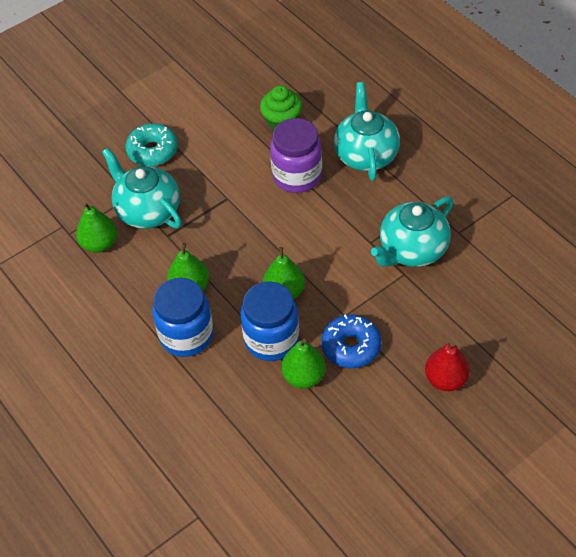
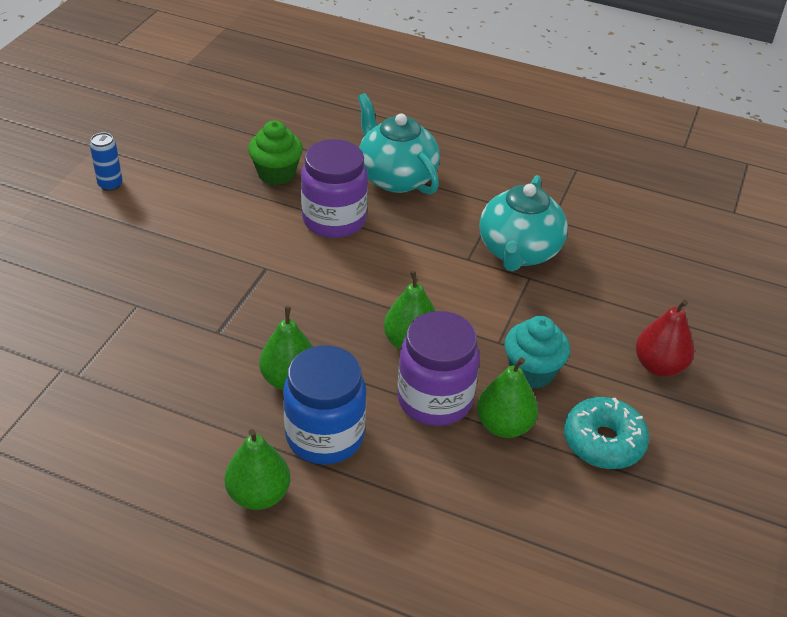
camera: 35 degrees left, 10 degrees down
green pear [76,202,117,253] -> green pear moved to [225,429,290,510]
turquoise teapot [102,148,182,229] -> none
turquoise donut [125,123,178,166] -> turquoise donut moved to [564,397,649,469]
blue jar [240,282,299,361] -> purple jar [397,311,480,426]
blue donut [321,314,381,368] -> turquoise cupcake [504,316,570,389]
none -> blue can [90,132,123,191]

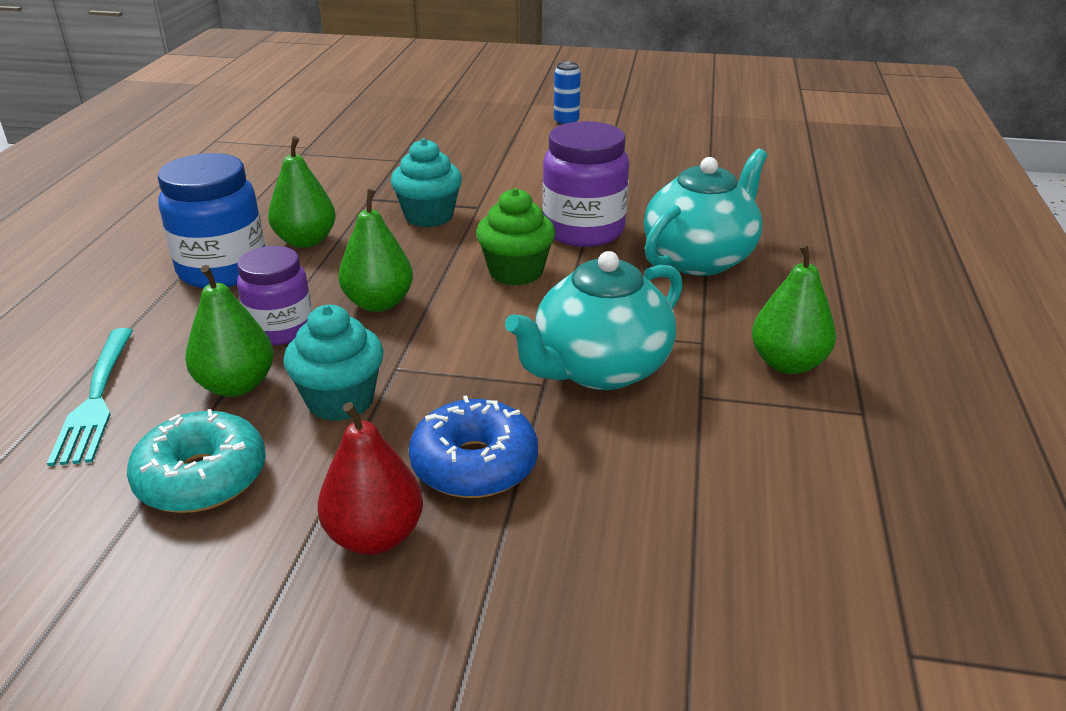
camera: 80 degrees right, 10 degrees down
green pear [225,429,290,510] -> green pear moved to [752,243,836,374]
green cupcake [248,120,303,185] -> green cupcake moved to [476,188,555,286]
purple jar [397,311,480,426] -> purple jar [237,246,312,345], size x0.67
turquoise teapot [479,175,568,272] -> turquoise teapot turned 45 degrees counterclockwise [505,251,683,390]
none -> turquoise fork [47,328,133,466]
none -> turquoise cupcake [391,138,462,227]
none -> blue donut [409,395,538,498]

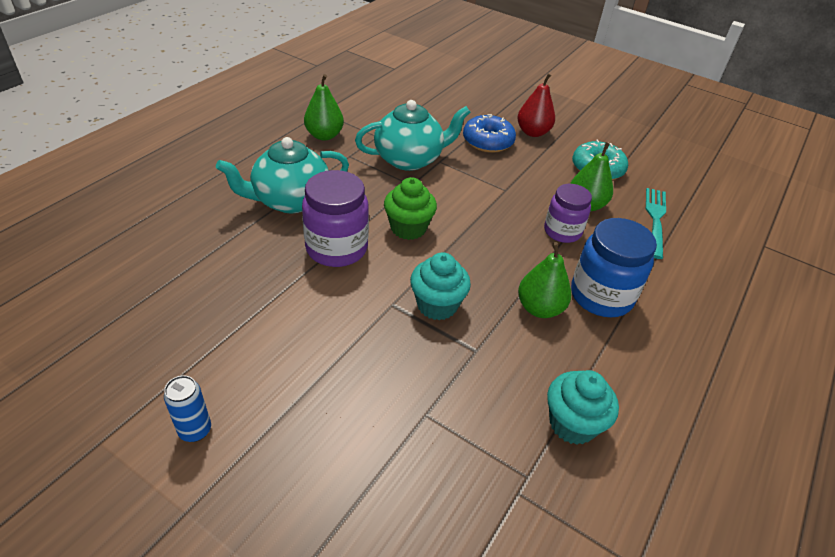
camera: 160 degrees left, 10 degrees up
turquoise cupcake [283,305,384,421] -> turquoise cupcake moved to [547,370,619,445]
green pear [338,189,413,312] -> none

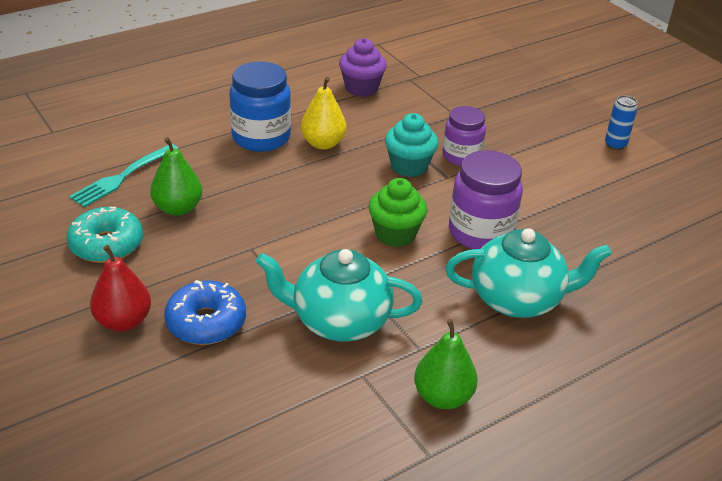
camera: 155 degrees left, 5 degrees down
green pear [518,242,571,318] -> yellow pear [301,77,346,149]
purple jar [544,184,592,243] -> purple jar moved to [443,106,486,166]
turquoise cupcake [547,370,619,445] -> purple cupcake [339,38,387,97]

